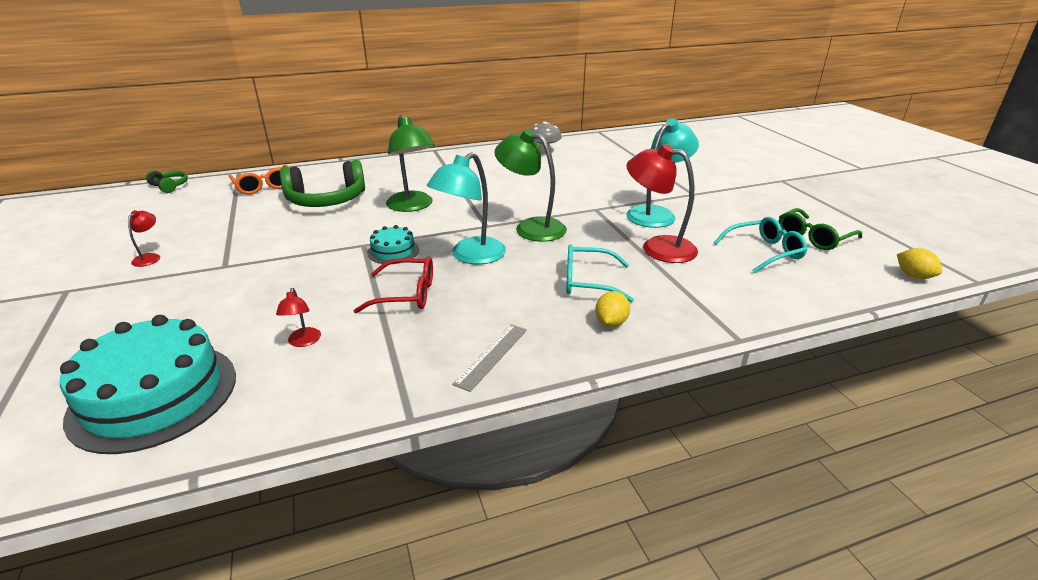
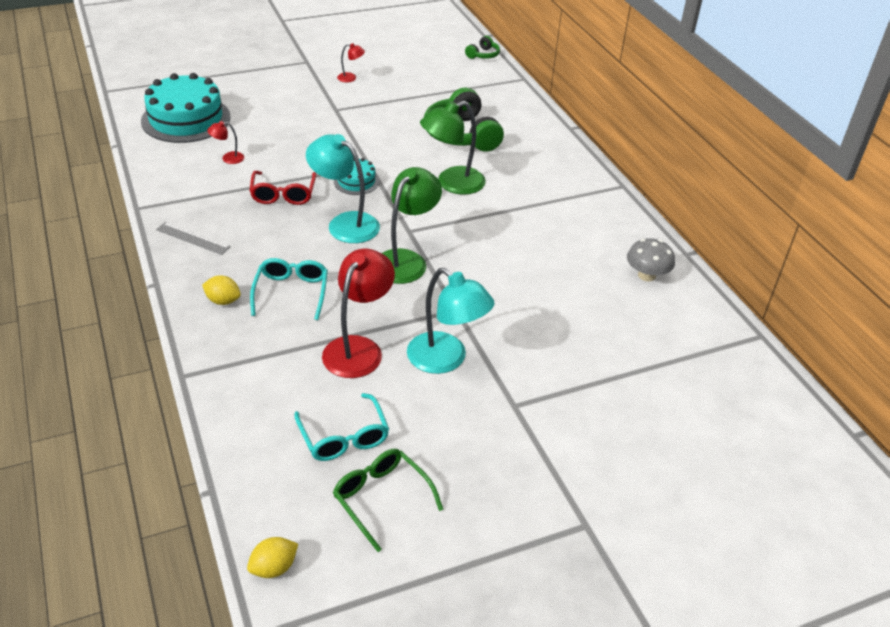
camera: 85 degrees right, 10 degrees up
orange glasses [229,165,288,195] -> none

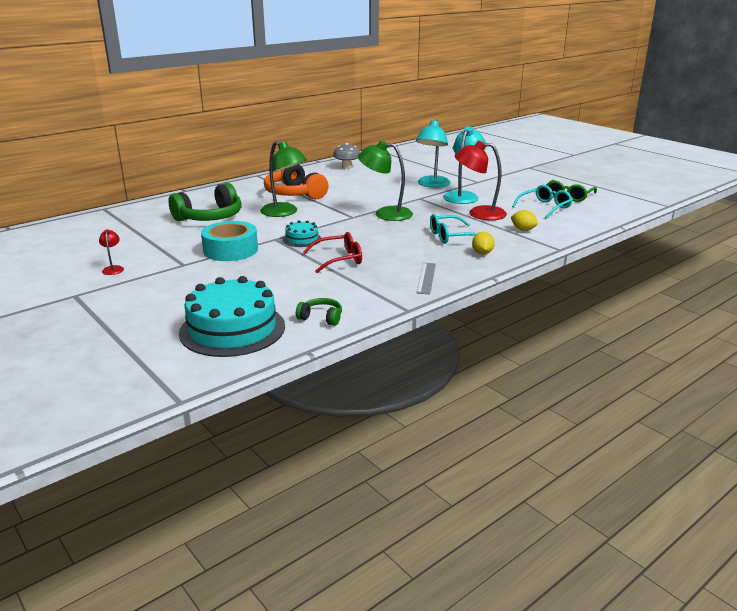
camera: 105 degrees left, 15 degrees down
red lamp [207,121,244,164] -> none
yellow lemon [247,537,298,578] -> yellow lemon moved to [511,210,538,231]
turquoise lamp [306,134,380,243] -> turquoise lamp moved to [416,119,451,188]
green headphones [465,36,500,59] -> green headphones moved to [296,298,342,326]
none -> turquoise tape [201,221,258,261]
none -> orange headphones [264,164,329,199]

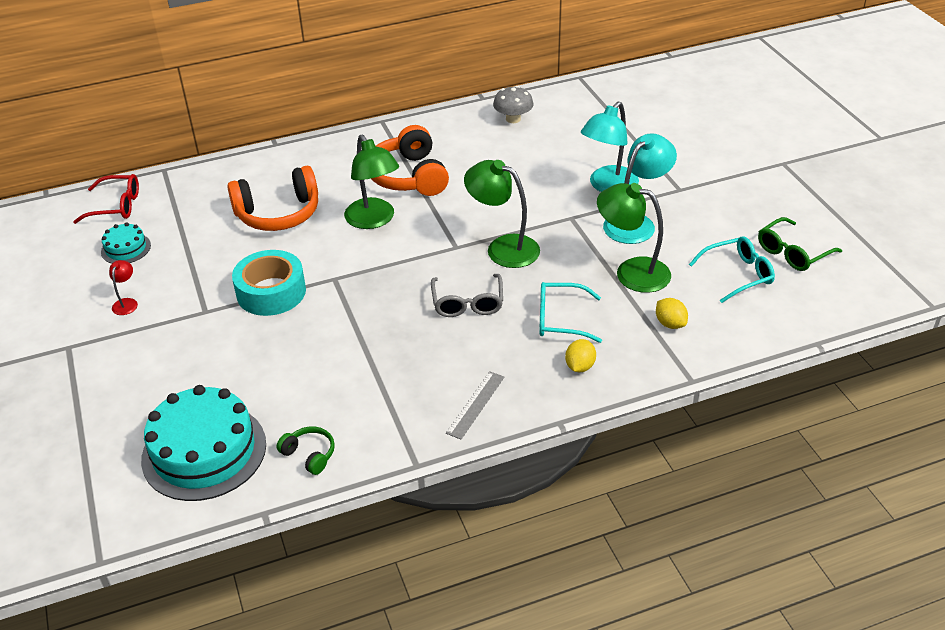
camera: 20 degrees right, 15 degrees up
green headphones [168,183,242,221] -> orange headphones [227,166,318,231]
turquoise cake [283,220,321,247] -> turquoise cake moved to [101,222,151,264]
red glasses [303,232,362,273] -> red glasses moved to [73,174,139,224]
red lamp [455,141,507,220] -> green lamp [597,183,671,293]
none -> grey glasses [431,274,503,317]

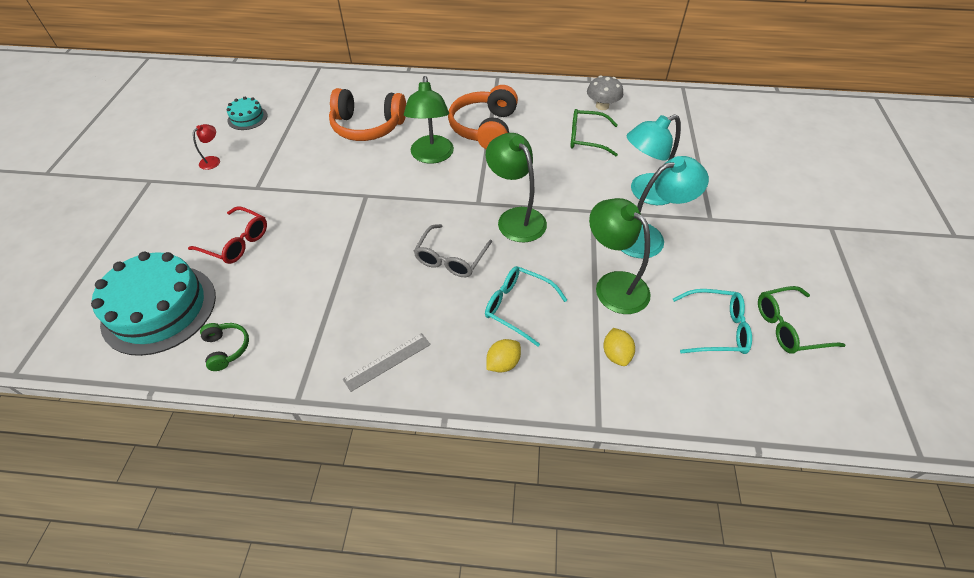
camera: 25 degrees right, 10 degrees up
red glasses [73,174,139,224] -> red glasses moved to [188,206,267,264]
turquoise tape [232,250,306,316] -> none
none -> green glasses [570,109,618,156]

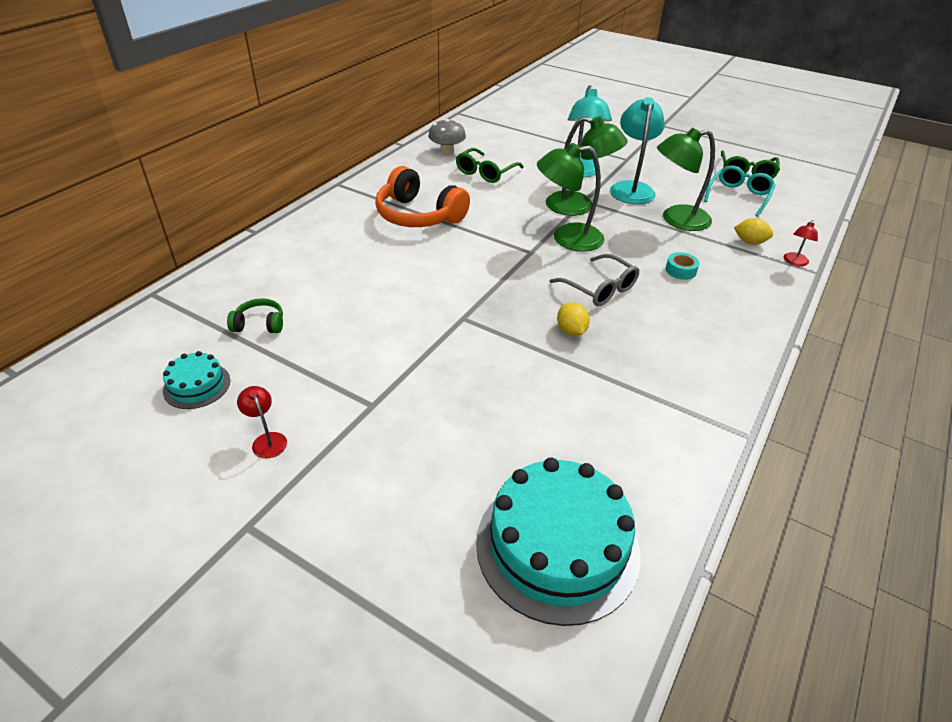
camera: 65 degrees left, 10 degrees down
red glasses [188,206,267,264] -> none
green headphones [200,323,249,371] -> green headphones moved to [227,298,283,333]
orange headphones [329,88,406,141] -> none
grey ruler [343,333,431,392] -> none
green lamp [404,76,454,164] -> green lamp moved to [546,116,628,216]
turquoise glasses [485,266,567,347] -> turquoise tape [666,252,700,280]
yellow lemon [486,339,521,372] -> yellow lemon moved to [557,302,590,336]
none -> red lamp [784,220,818,267]

